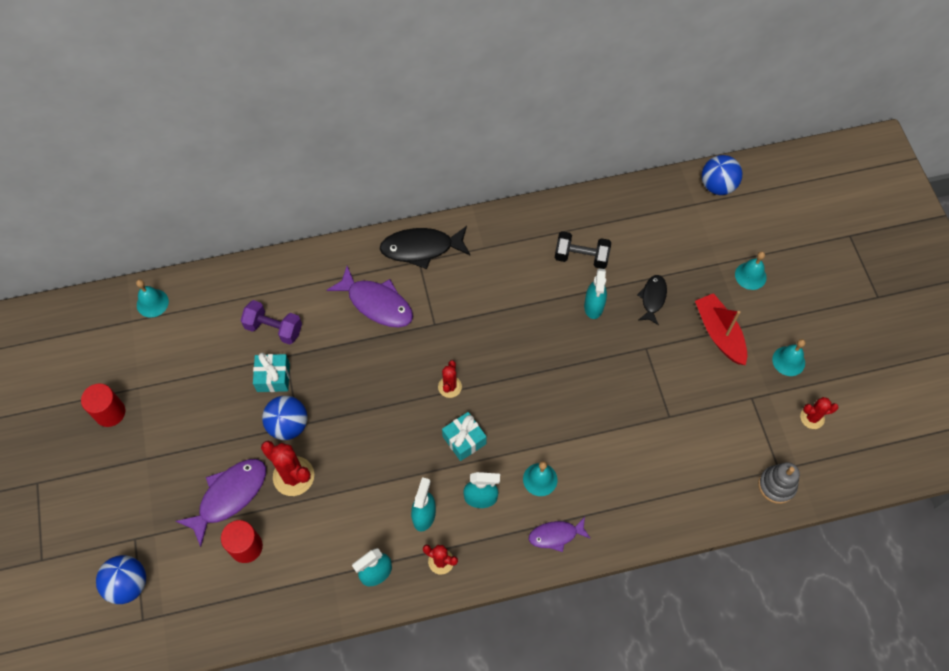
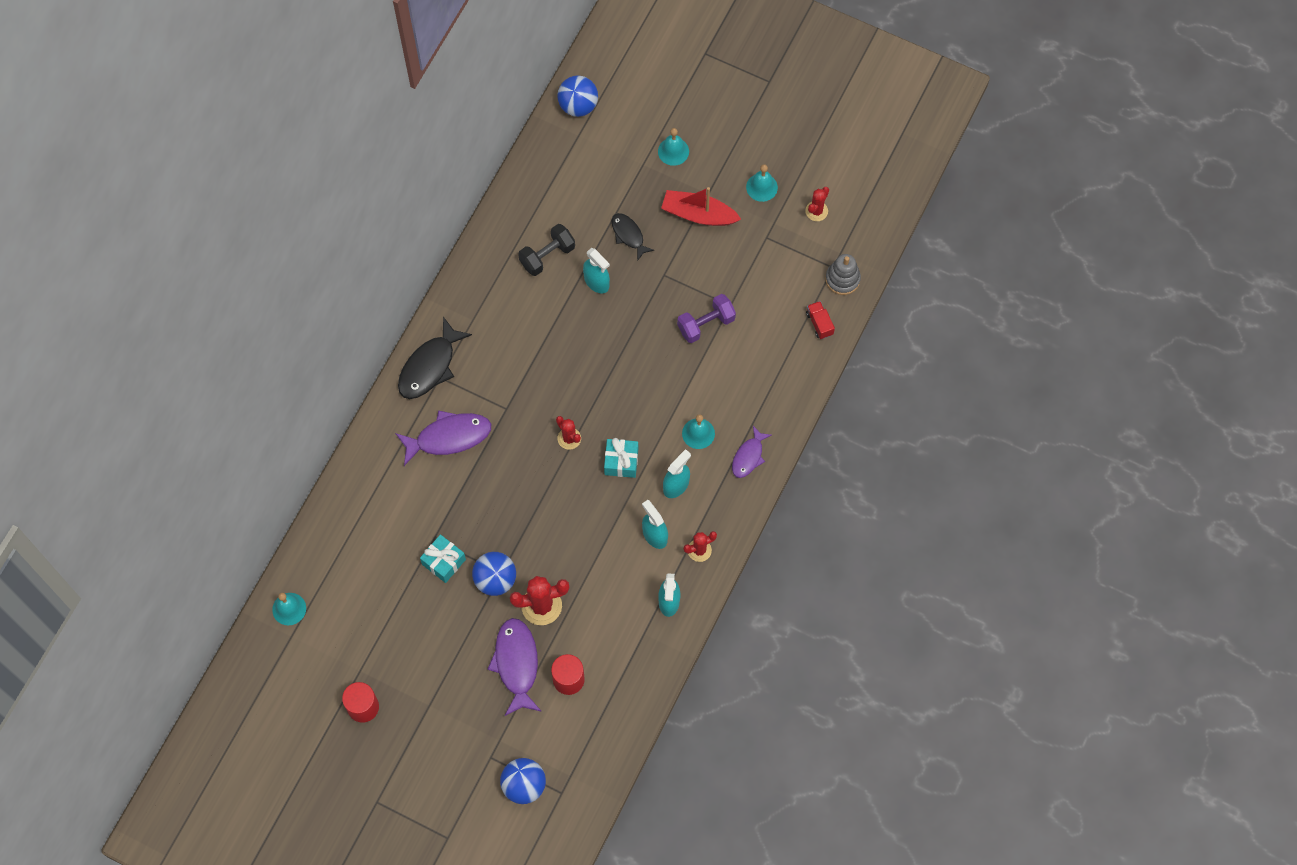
camera: 50 degrees left, 5 degrees up
purple dumbbell [241,300,302,345] -> purple dumbbell moved to [677,294,736,343]
none -> red truck [806,301,835,339]

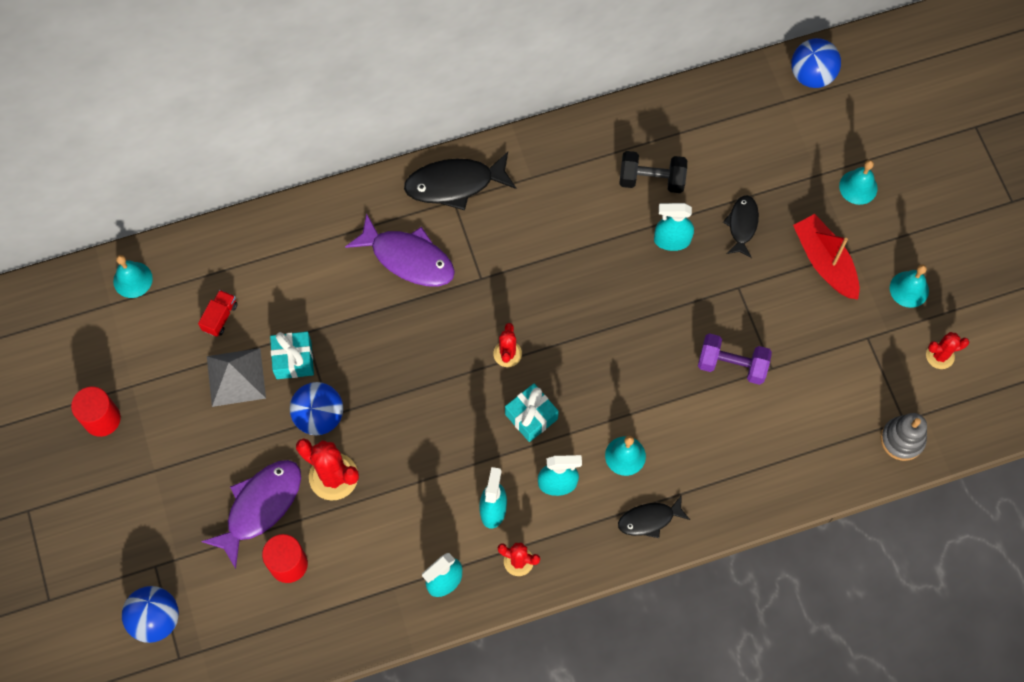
camera: 45 degrees right, 0 degrees up
turquoise spray bottle [583,248,610,293] -> turquoise spray bottle turned 90 degrees clockwise [654,203,694,251]
purple fish [732,426,771,478] -> black fish [618,495,690,538]
red truck [806,301,835,339] -> red truck moved to [198,290,238,337]
none -> grey pyramid [207,348,266,407]

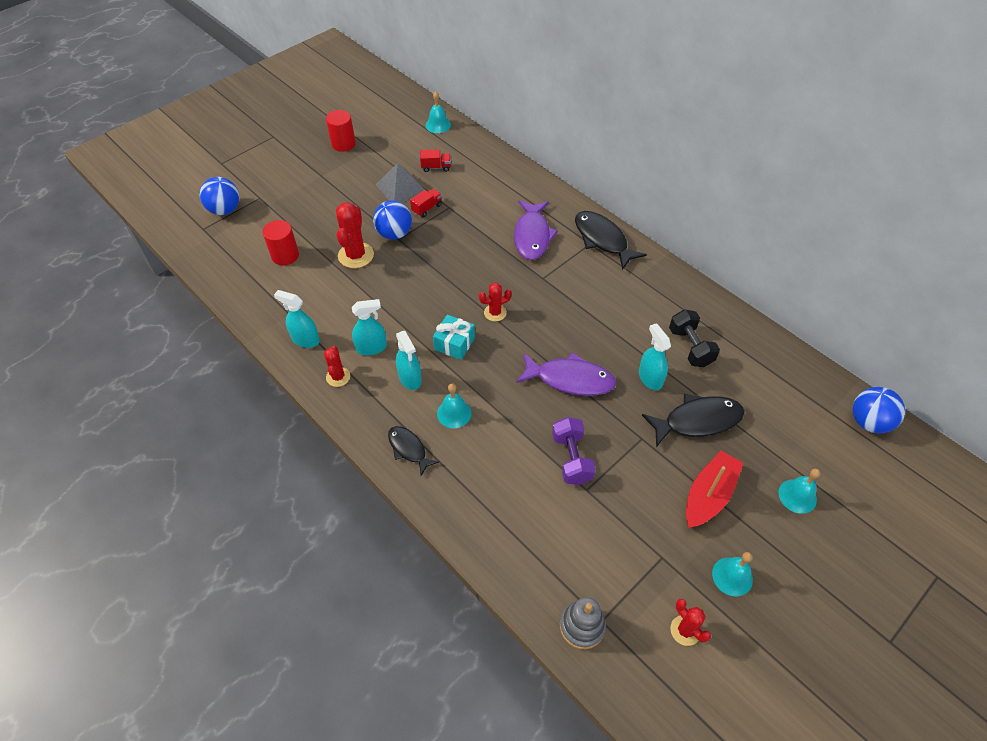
camera: 65 degrees right, 15 degrees down
purple fish [201,460,301,569] -> purple fish moved to [516,352,616,396]
turquoise gift [270,332,314,379] -> red truck [410,189,442,217]
black fish [723,195,759,258] -> black fish [642,394,745,447], size x1.66

